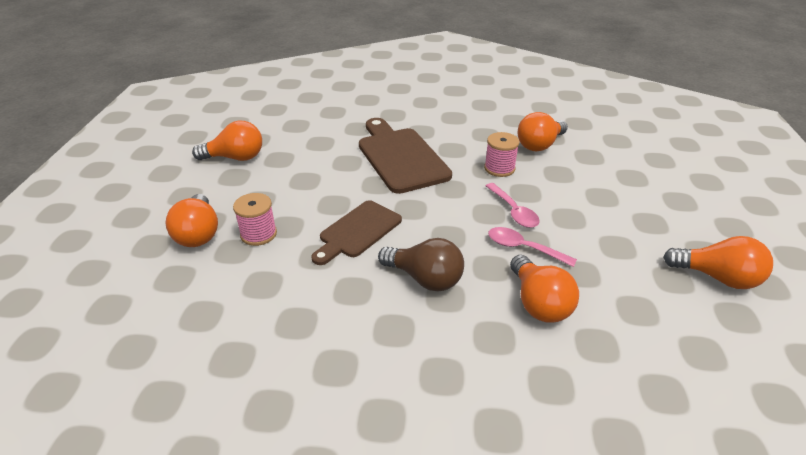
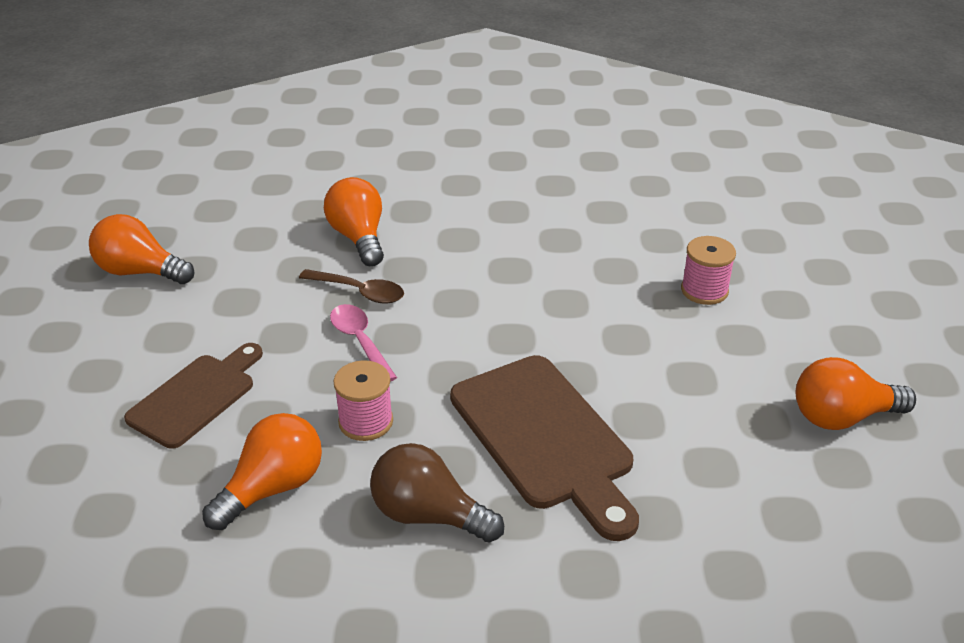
camera: 175 degrees right, 0 degrees up
orange light bulb [165,194,218,247] -> none
brown cutting board [311,201,402,265] -> brown cutting board moved to [124,343,263,449]
brown light bulb [378,238,464,292] -> brown light bulb moved to [370,443,504,543]
pink spoon [488,227,577,267] -> brown spoon [299,269,404,304]

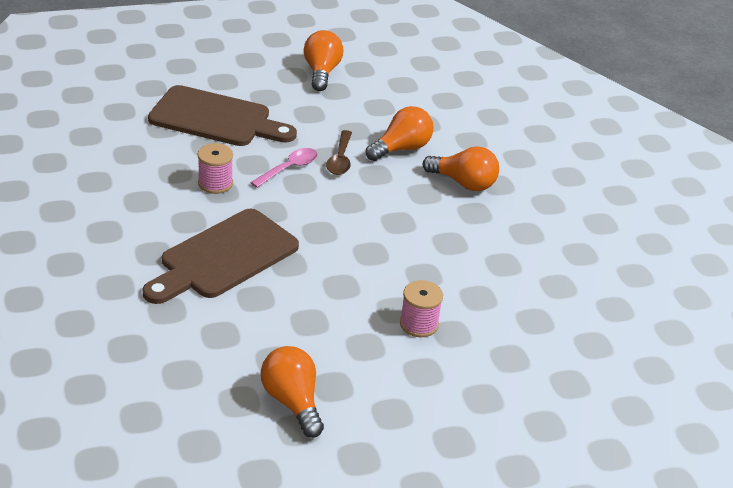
camera: 70 degrees right, 0 degrees up
brown cutting board [124,343,263,449] -> brown cutting board [148,85,297,146], size x1.54
orange light bulb [202,413,322,530] -> orange light bulb moved to [423,146,499,191]
brown light bulb [370,443,504,543] -> none

